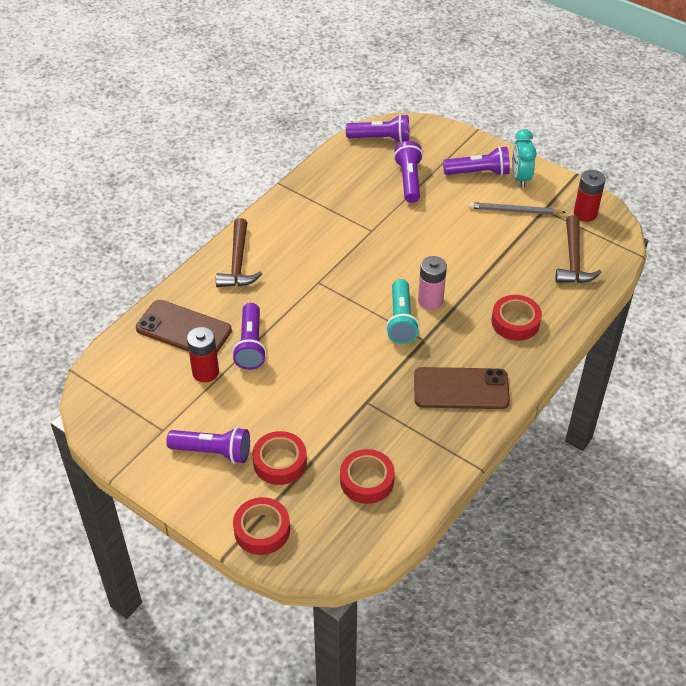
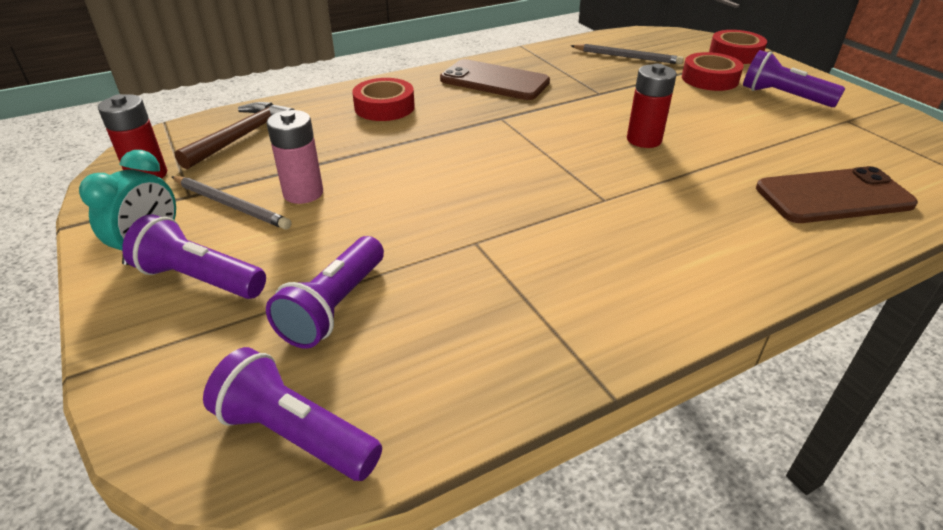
camera: 155 degrees left, 10 degrees down
brown phone [136,300,232,353] -> brown phone turned 60 degrees counterclockwise [756,166,918,223]
red battery [187,327,219,382] -> red battery moved to [627,64,677,148]
brown hammer [216,218,262,287] -> none
purple flashlight [232,303,266,370] -> none
red tape [340,449,395,504] -> grey pencil [571,44,684,64]
turquoise flashlight [386,279,420,344] -> none
pink battery [418,256,447,310] -> pink battery moved to [267,110,323,204]

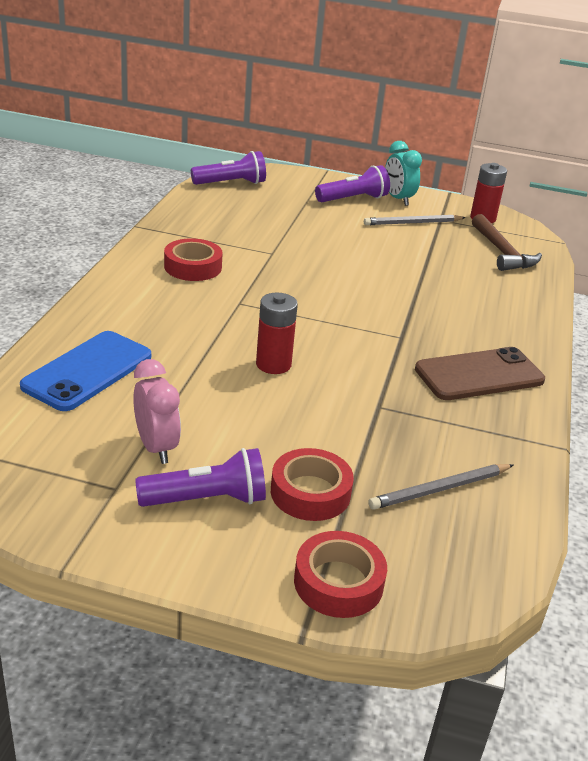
camera: 130 degrees right, 5 degrees down
purple flashlight [266,236,384,349] -> none
pink battery [267,110,323,204] -> none
red tape [352,78,415,121] -> red tape moved to [164,238,223,281]
brown phone [756,166,918,223] -> blue phone [20,331,151,411]
none -> pink clock [133,359,181,464]

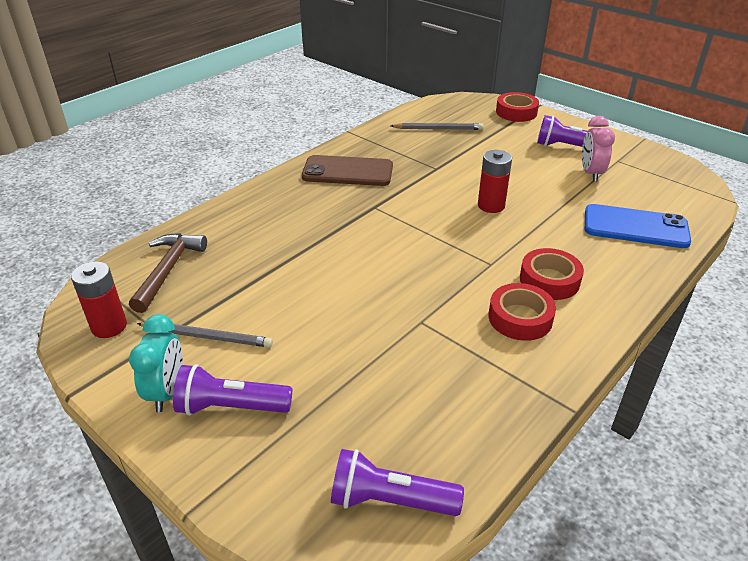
camera: 150 degrees left, 5 degrees up
blue phone [20,331,151,411] -> blue phone turned 45 degrees clockwise [585,204,691,248]
red tape [271,448,354,521] -> red tape moved to [520,248,584,300]

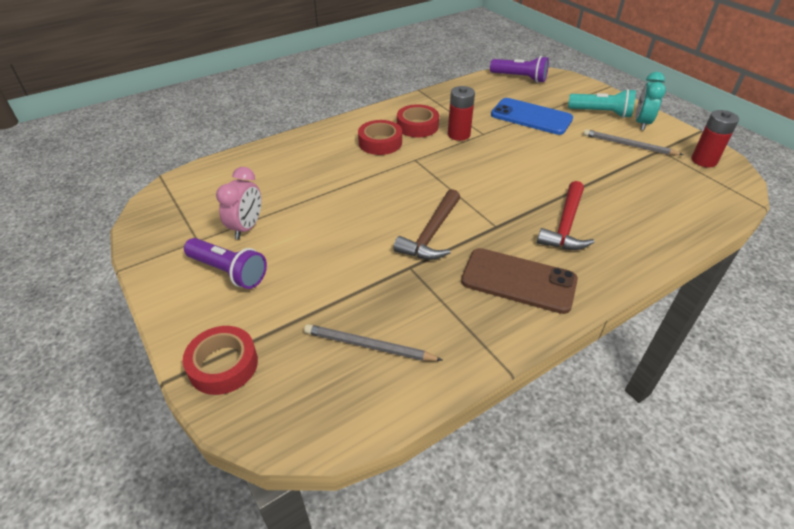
camera: 165 degrees left, 5 degrees up
brown hammer [129,233,207,313] -> brown hammer moved to [393,189,460,260]
purple flashlight [173,364,292,416] -> turquoise flashlight [568,89,636,118]
red battery [478,150,512,213] -> red battery moved to [448,86,475,141]
blue phone [585,204,691,248] -> blue phone moved to [491,98,573,135]
none -> red hammer [537,181,594,250]

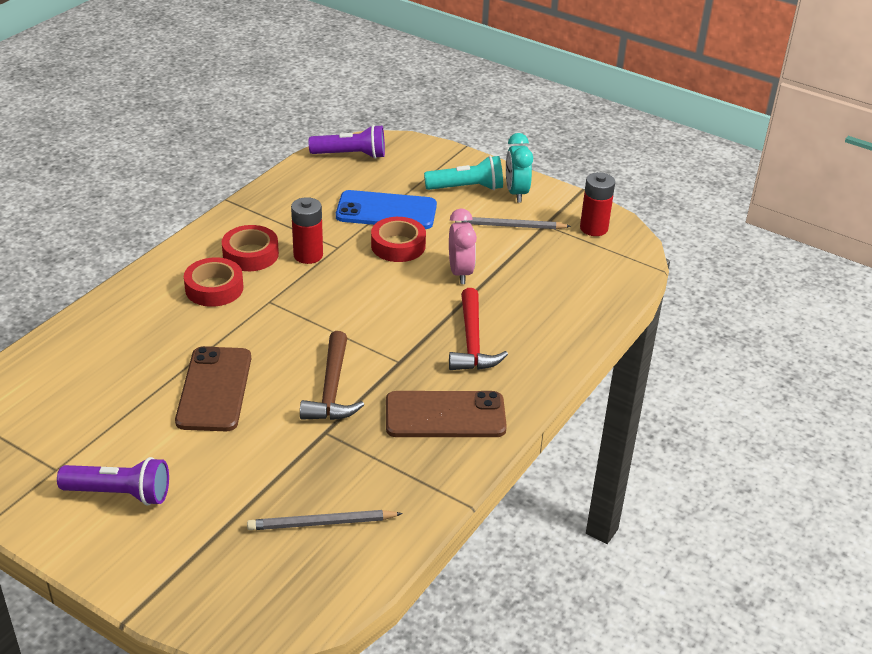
camera: 25 degrees left, 5 degrees down
red tape [183,326,258,395] -> red tape moved to [371,217,426,262]
pink clock [216,167,262,239] -> pink clock moved to [449,208,477,284]
none -> brown phone [175,346,251,431]

